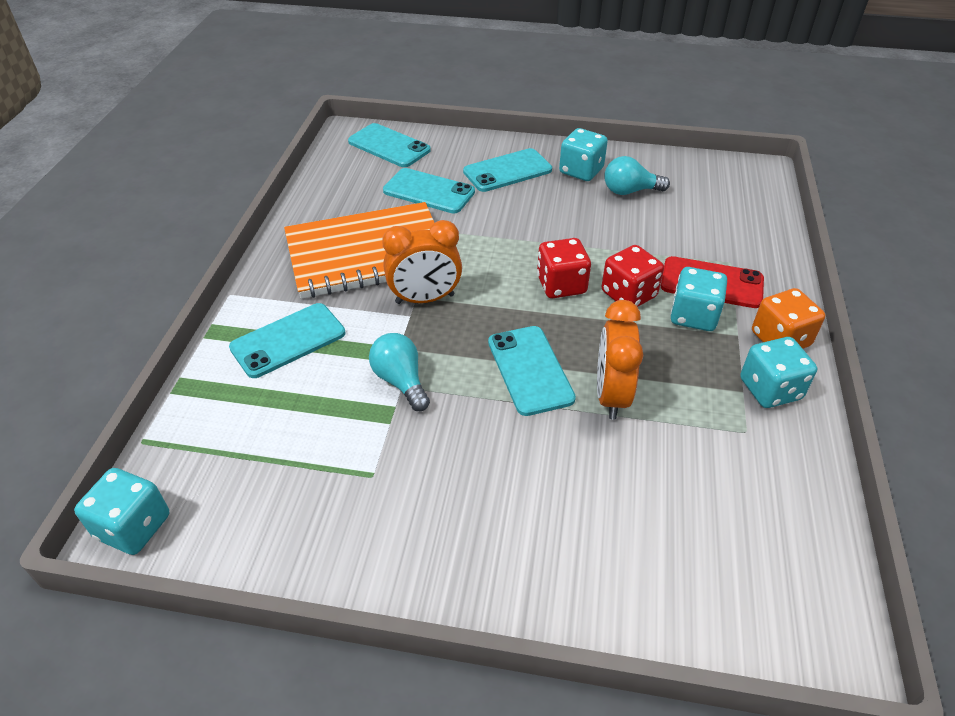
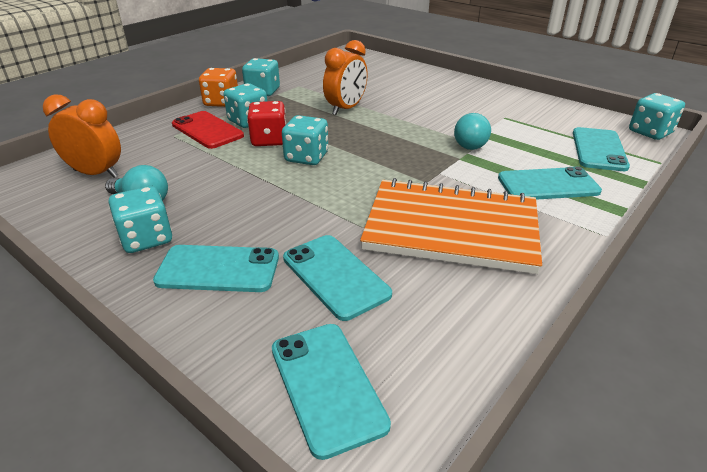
camera: 150 degrees left, 10 degrees down
orange clock [382,220,462,304] -> orange clock moved to [43,95,121,178]
turquoise phone [488,326,576,416] -> turquoise phone moved to [573,127,630,171]
red dice [537,238,591,298] -> turquoise dice [282,115,328,165]

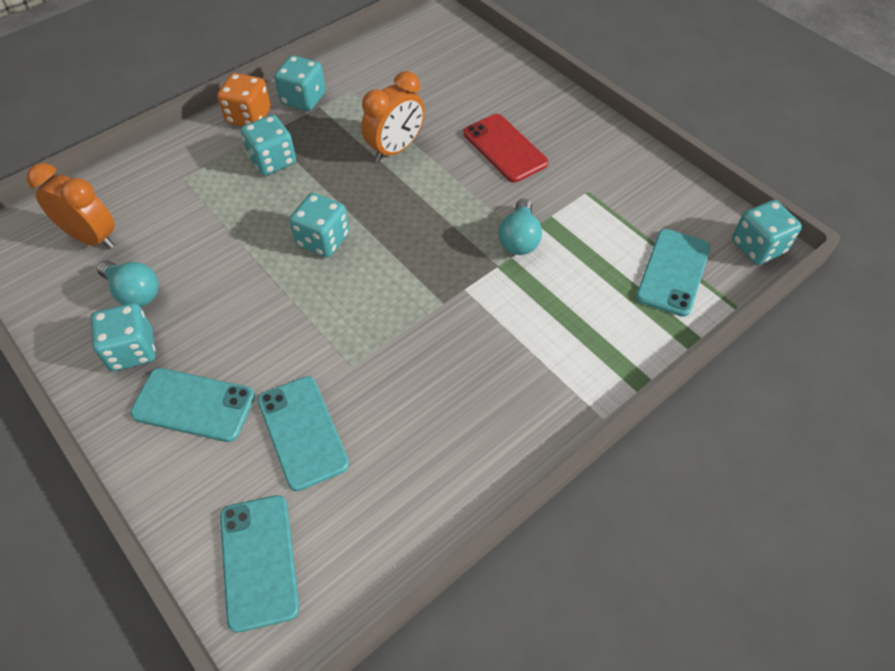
camera: 10 degrees right, 20 degrees up
red phone [172,111,244,149] -> red phone moved to [463,114,548,182]
red dice [247,101,286,146] -> none
orange notebook [360,178,542,274] -> none
turquoise phone [498,166,602,200] -> none

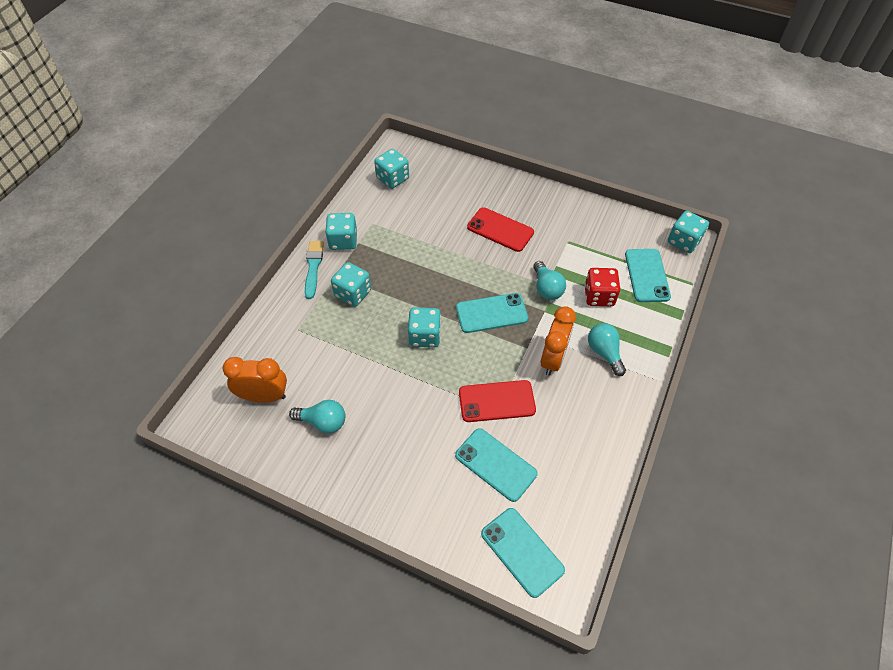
camera: 25 degrees left, 0 degrees up
turquoise dice [90,303,156,371] -> turquoise dice moved to [374,149,409,189]
turquoise phone [130,368,255,442] -> turquoise phone moved to [456,293,528,333]
orange dice [217,73,271,126] -> turquoise brush [305,241,324,299]
orange clock [361,71,425,162] -> orange clock moved to [541,306,576,376]
none -> red phone [459,380,536,422]
none -> red dice [585,268,620,306]
none -> turquoise light bulb [588,323,626,376]

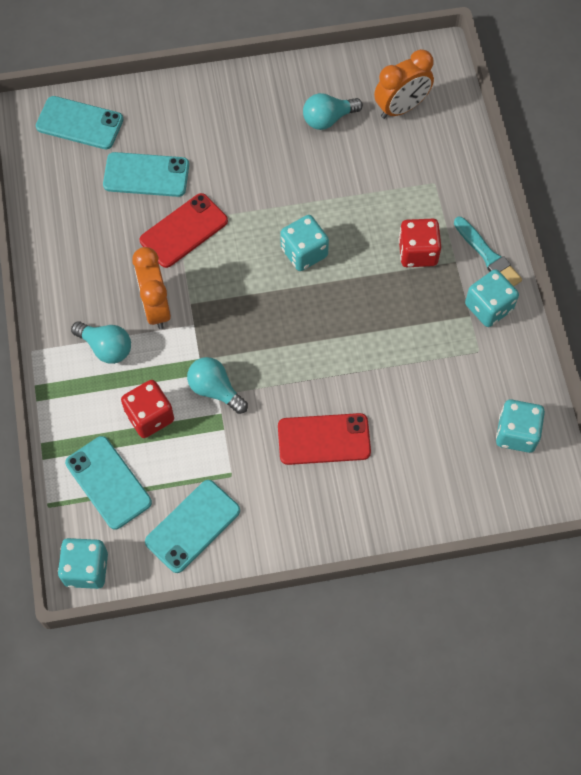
camera: 145 degrees right, 10 degrees up
turquoise dice [331,262,371,307] -> red dice [399,219,441,267]
turquoise phone [456,293,528,333] -> turquoise phone moved to [145,480,240,573]

